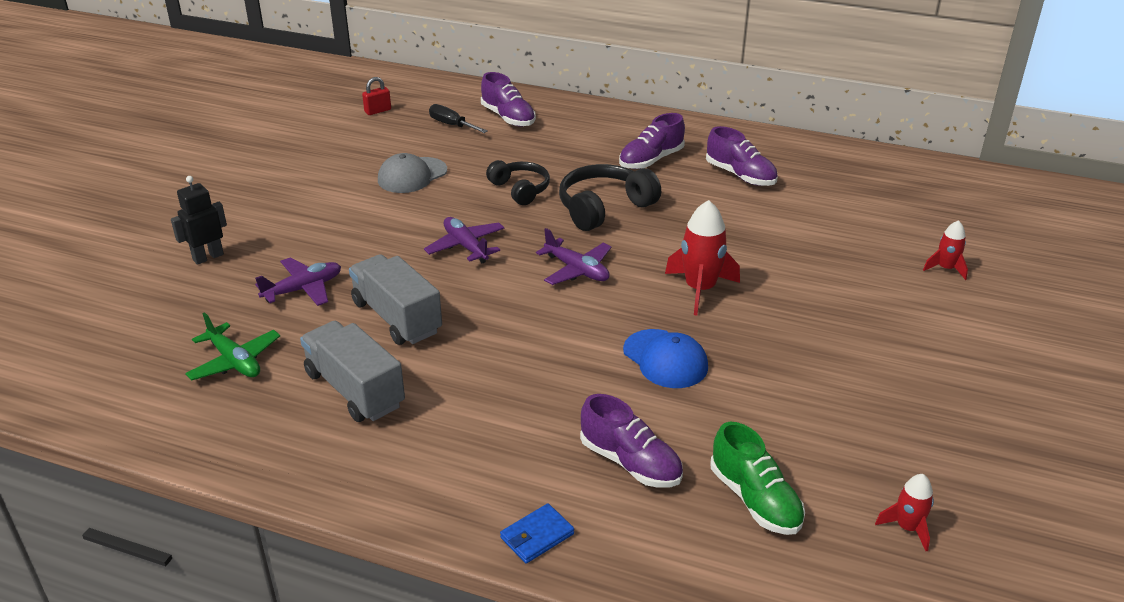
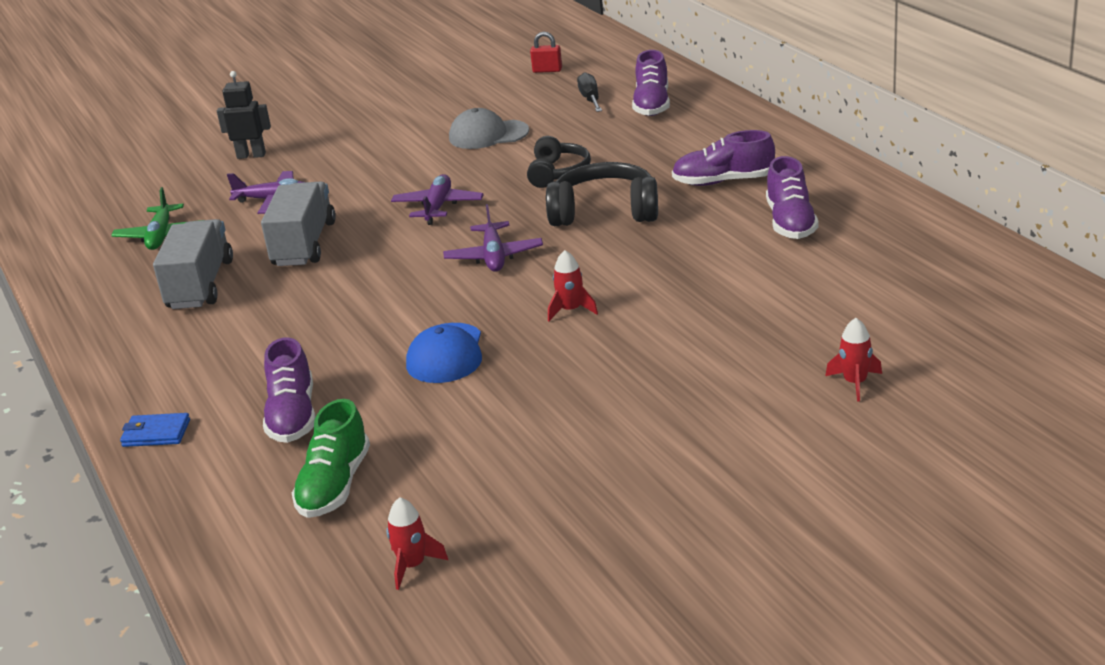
camera: 45 degrees right, 5 degrees down
red rocket [665,200,740,315] -> red rocket [548,250,598,321], size x0.56

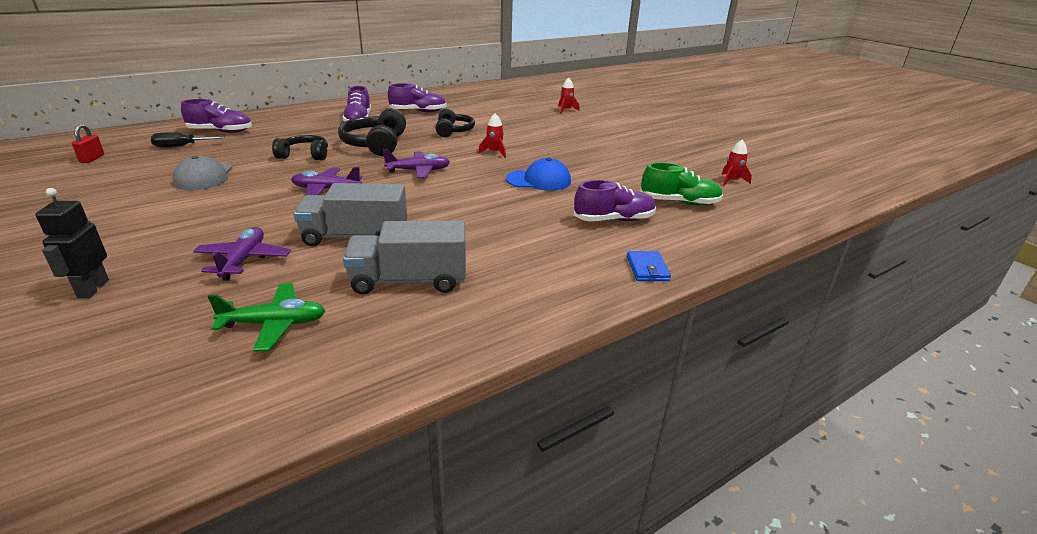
camera: 100 degrees left, 0 degrees up
none -> black headphones [436,108,475,137]

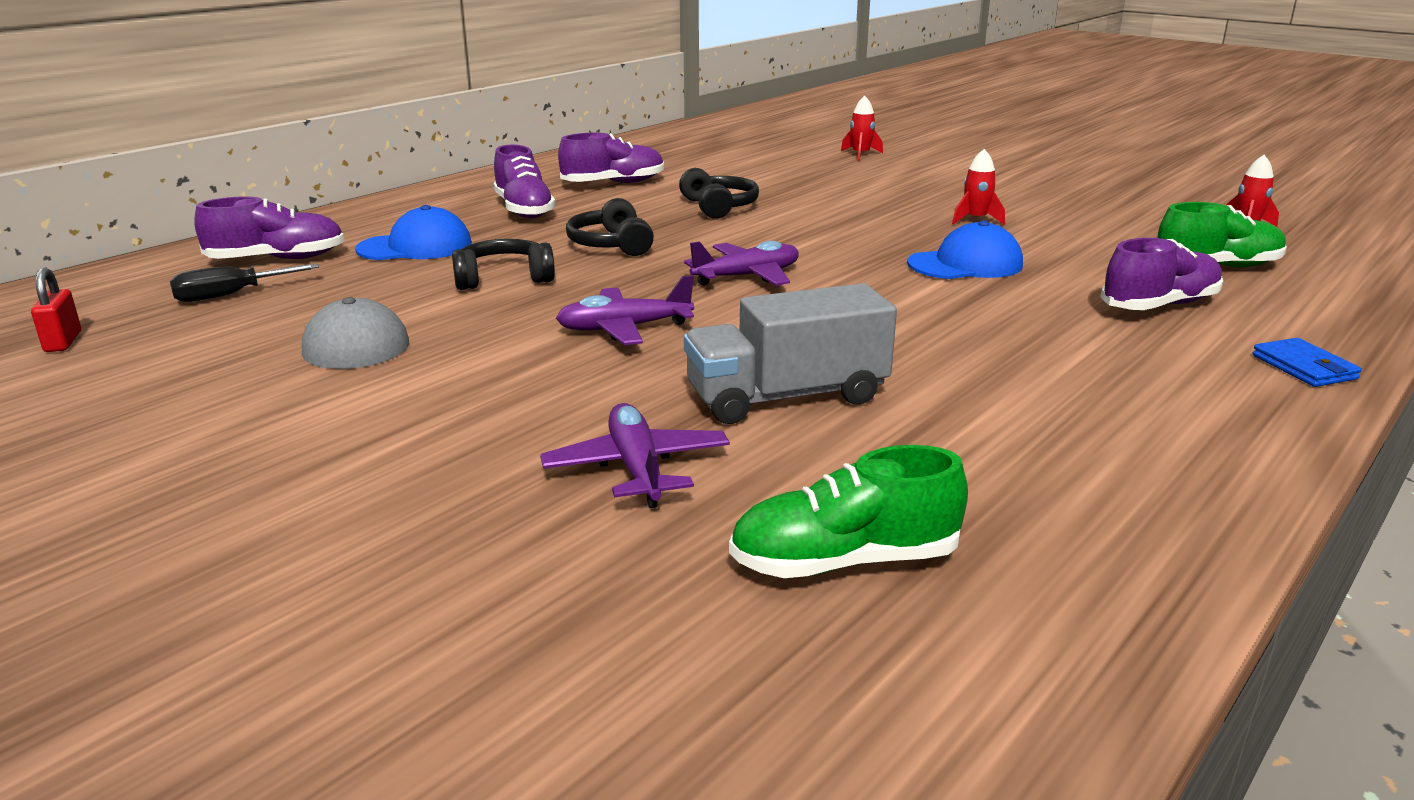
camera: 15 degrees left, 5 degrees down
black robot [36,188,109,298] -> none
green plane [208,283,326,352] -> green shoe [729,445,968,578]
black headphones [338,108,406,156] -> black headphones [566,198,654,256], size x0.66
grey truck [343,221,466,294] -> none
red rocket [478,113,506,158] -> red rocket moved to [952,149,1005,225]
none -> blue cap [355,205,472,260]

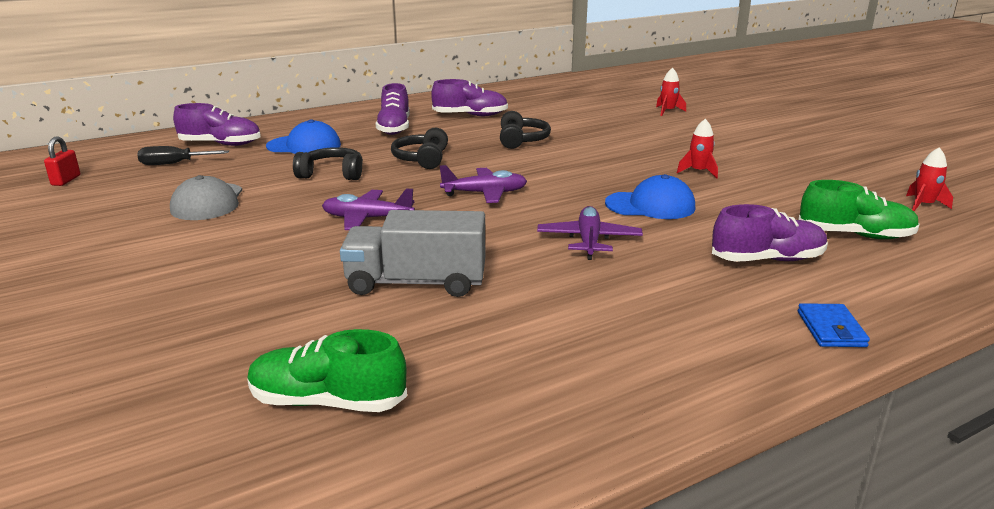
camera: 20 degrees right, 0 degrees up
purple plane [540,403,730,508] -> purple plane moved to [537,206,643,260]

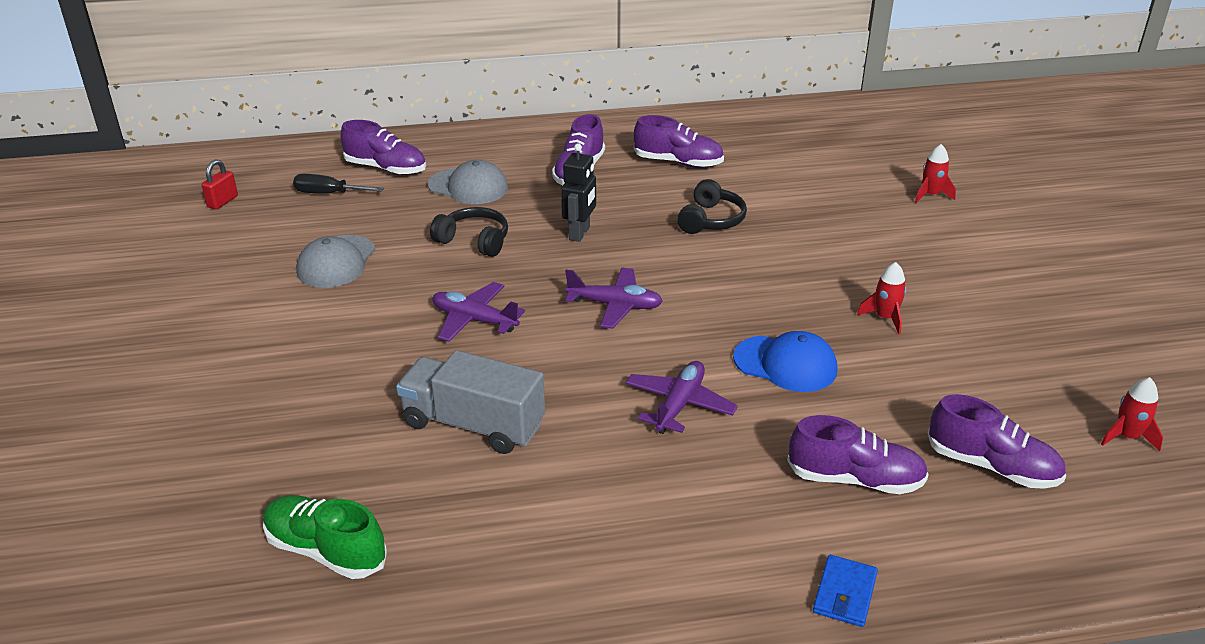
camera: 20 degrees right, 10 degrees up
blue cap [266,119,341,154] -> grey cap [428,160,508,204]
black headphones [391,128,448,169] -> black robot [561,143,596,242]
green shoe [798,180,920,239] -> purple shoe [928,394,1066,489]

